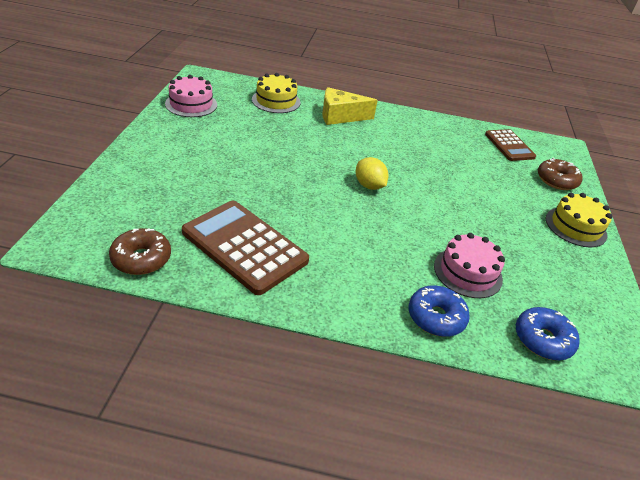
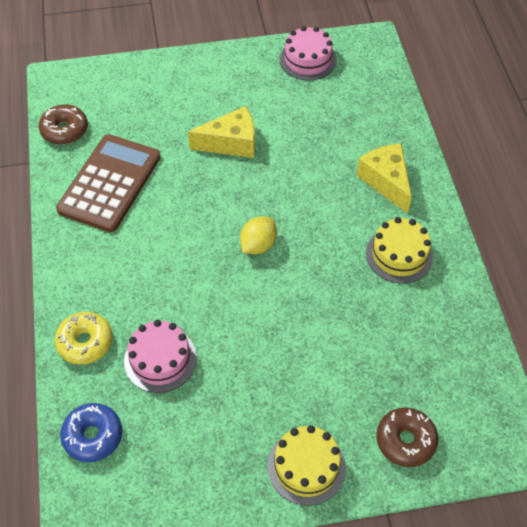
camera: 75 degrees right, 15 degrees up
yellow cake [252,73,300,113] -> yellow cake moved to [366,217,434,283]
blue donut [408,286,470,337] -> yellow donut [55,312,113,365]
brown calculator [485,129,536,161] -> none
none -> yellow cheese [188,106,255,158]

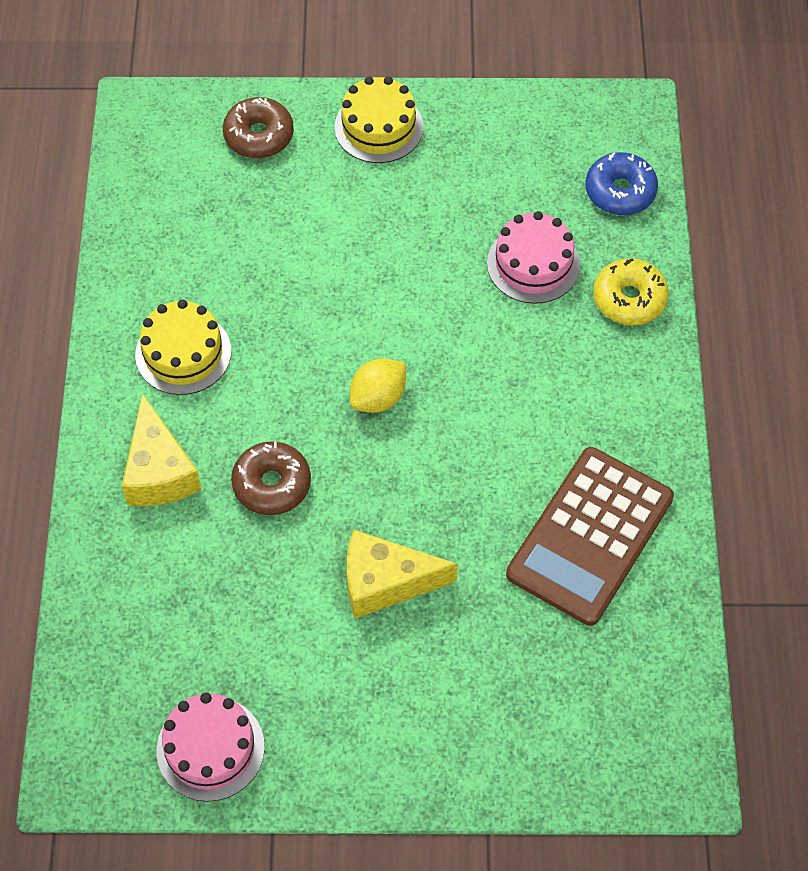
camera: 170 degrees left, 5 degrees up
brown donut [39,104,88,145] -> brown donut moved to [231,441,311,515]

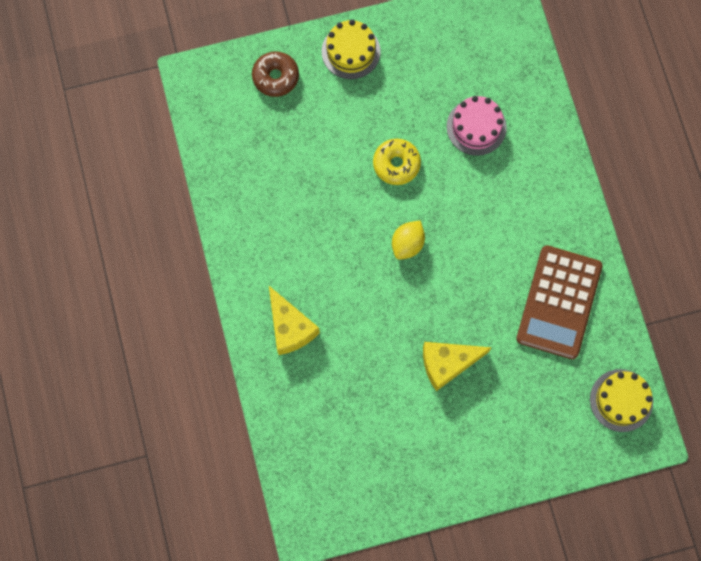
camera: 15 degrees left, 15 degrees up
yellow cake [135,299,231,395] -> yellow cake moved to [590,369,653,432]
pink cake [156,693,265,802] -> none
brown donut [231,441,311,515] -> none
blue donut [586,152,658,215] -> none
yellow donut [593,258,669,325] -> yellow donut moved to [373,139,421,185]

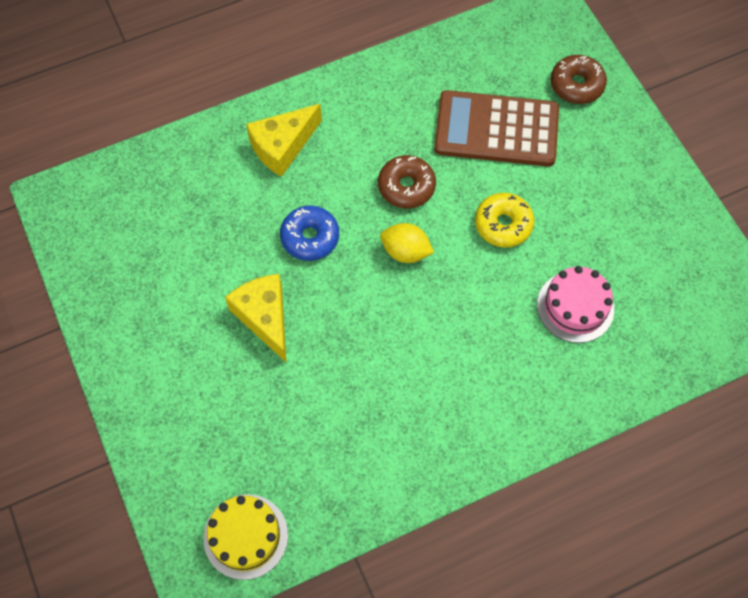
camera: 80 degrees right, 10 degrees down
yellow cake [322,19,381,79] -> none
brown calculator [516,245,603,359] -> brown calculator moved to [434,90,559,167]
none -> blue donut [280,206,339,261]
none -> brown donut [378,155,436,208]

